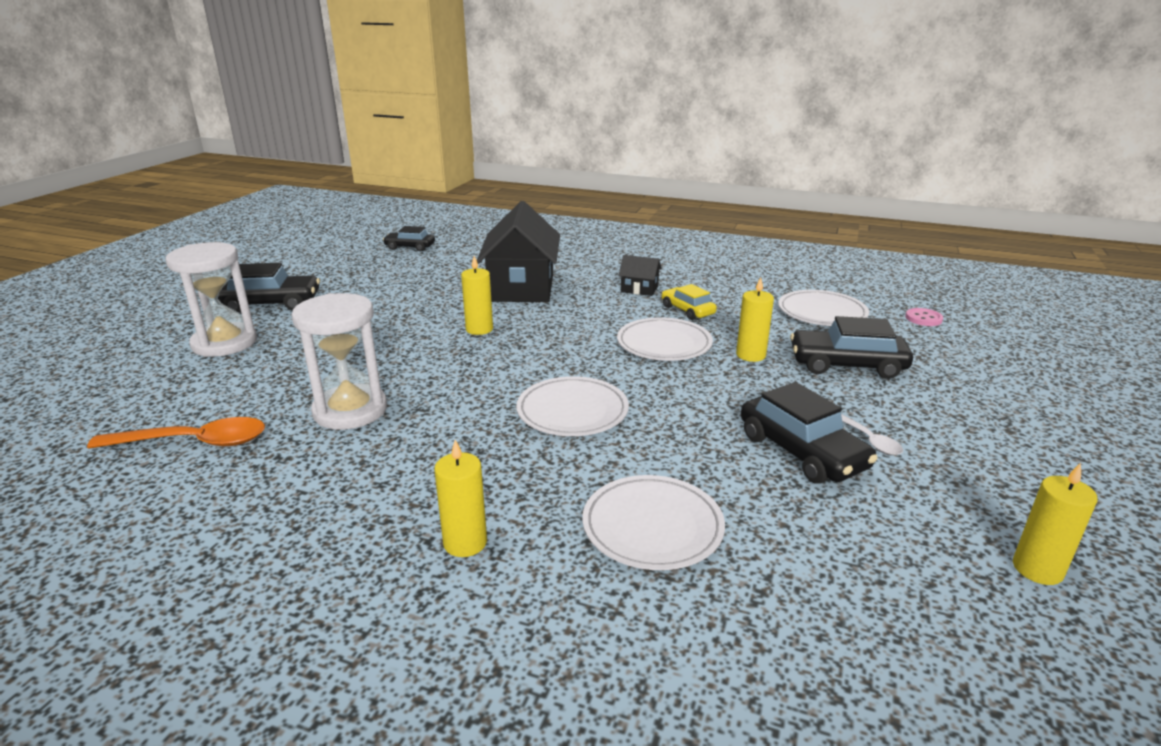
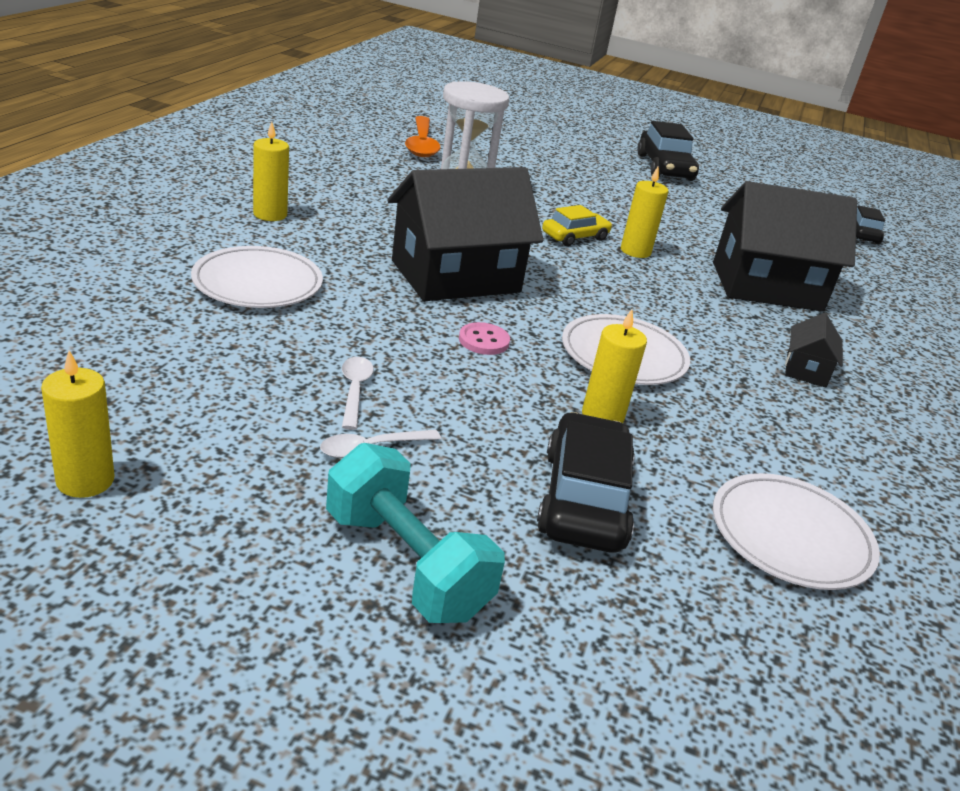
camera: 85 degrees right, 5 degrees up
white hourglass [166,242,257,357] -> none
white plate [516,376,629,436] -> black house [387,167,543,301]
yellow car [662,284,717,320] -> yellow car moved to [542,205,612,246]
black car [741,382,878,484] -> white spoon [342,357,374,430]
pink button [905,308,943,326] -> pink button moved to [459,322,510,355]
none -> turquoise dumbbell [326,443,505,623]

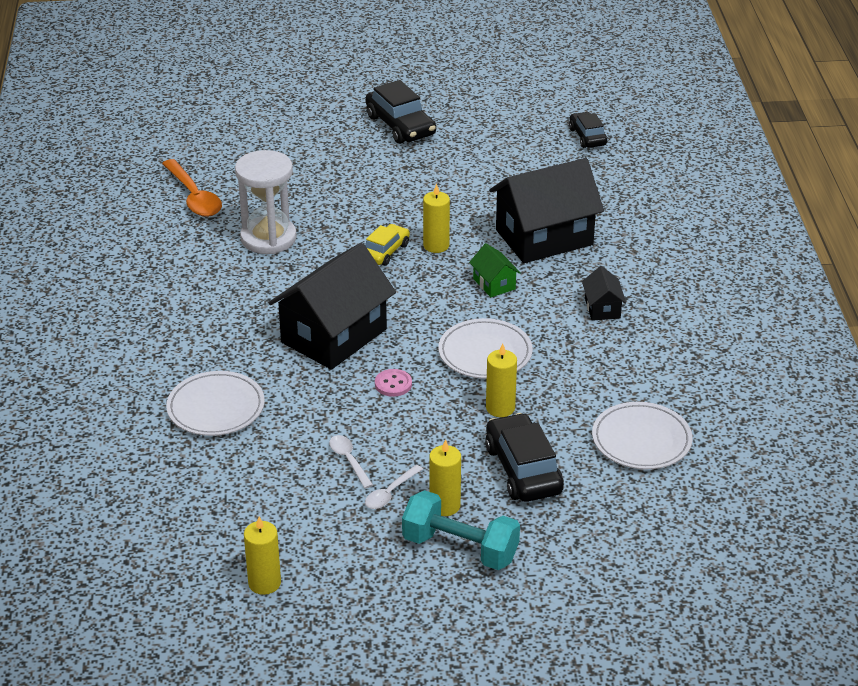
camera: 20 degrees left, 5 degrees up
yellow candle [253,122,289,221] -> yellow candle moved to [429,439,461,516]
none -> green house [469,243,521,297]

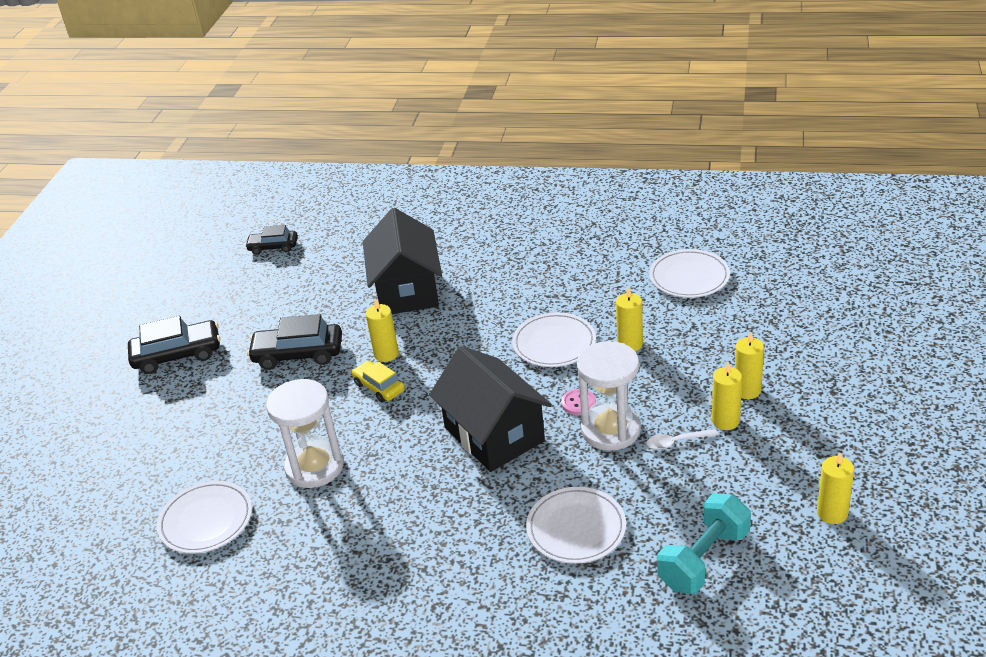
camera: 70 degrees left, 0 degrees up
orange spoon [162,159,222,217] -> white plate [157,481,252,554]
white spoon [365,465,423,509] -> yellow candle [712,362,742,430]
turquoise dumbbell [402,490,520,570] -> turquoise dumbbell moved to [657,494,751,594]
green house [469,243,521,297] -> none
black car [485,413,564,502] -> black car moved to [247,314,342,370]
black house [582,266,626,321] -> none
none -> white hourglass [577,341,641,451]

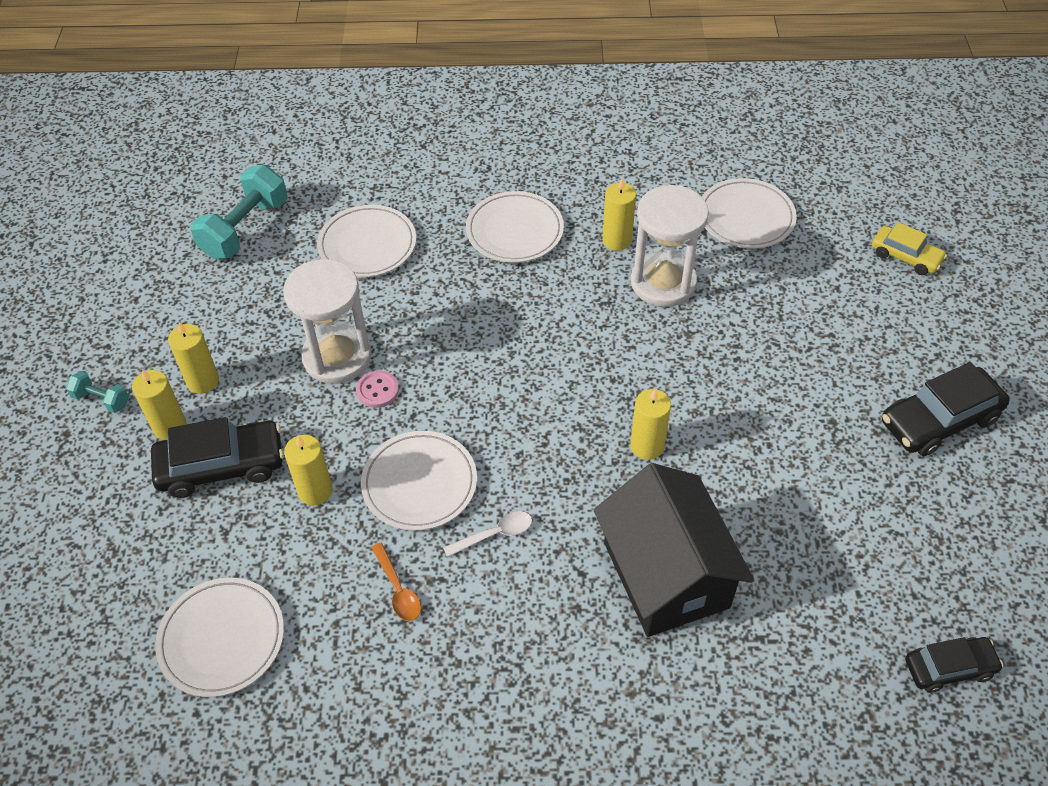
camera: 165 degrees right, 15 degrees up
black car [247,314,342,370] -> black car moved to [151,417,284,498]
yellow car [352,361,405,403] -> yellow car moved to [872,222,947,275]
black house [429,346,552,472] -> none
white spoon [647,429,718,450] -> white spoon moved to [443,511,532,557]
yellow candle [817,452,854,524] -> yellow candle moved to [602,178,636,251]
none -> turquoise dumbbell [66,371,129,413]
none -> orange spoon [371,543,421,621]
none -> white plate [466,191,564,263]

